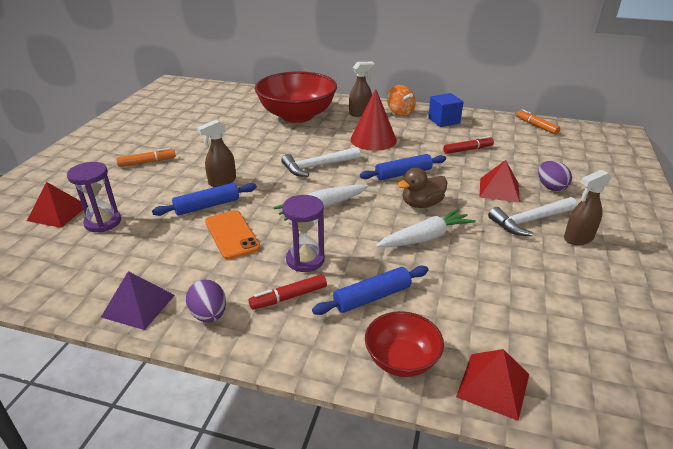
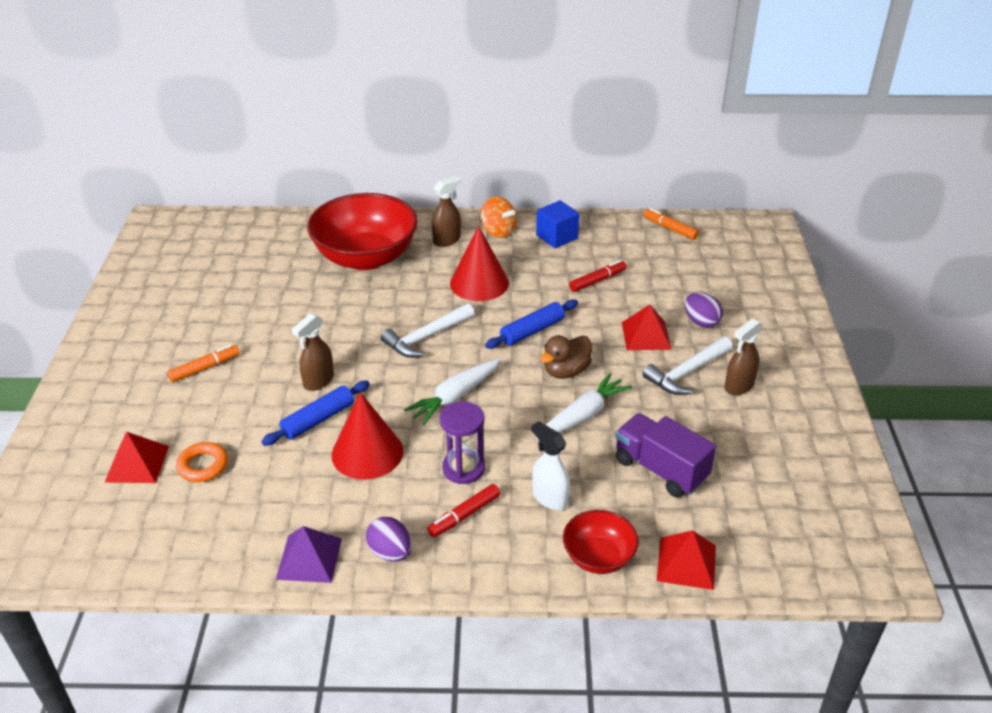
camera: 15 degrees left, 5 degrees up
purple hourglass [67,162,121,232] -> orange ring [176,442,228,482]
orange phone [205,210,261,260] -> red cone [332,392,403,480]
blue rolling pin [312,266,429,315] -> white spray bottle [531,421,570,510]
none -> purple truck [616,413,716,497]

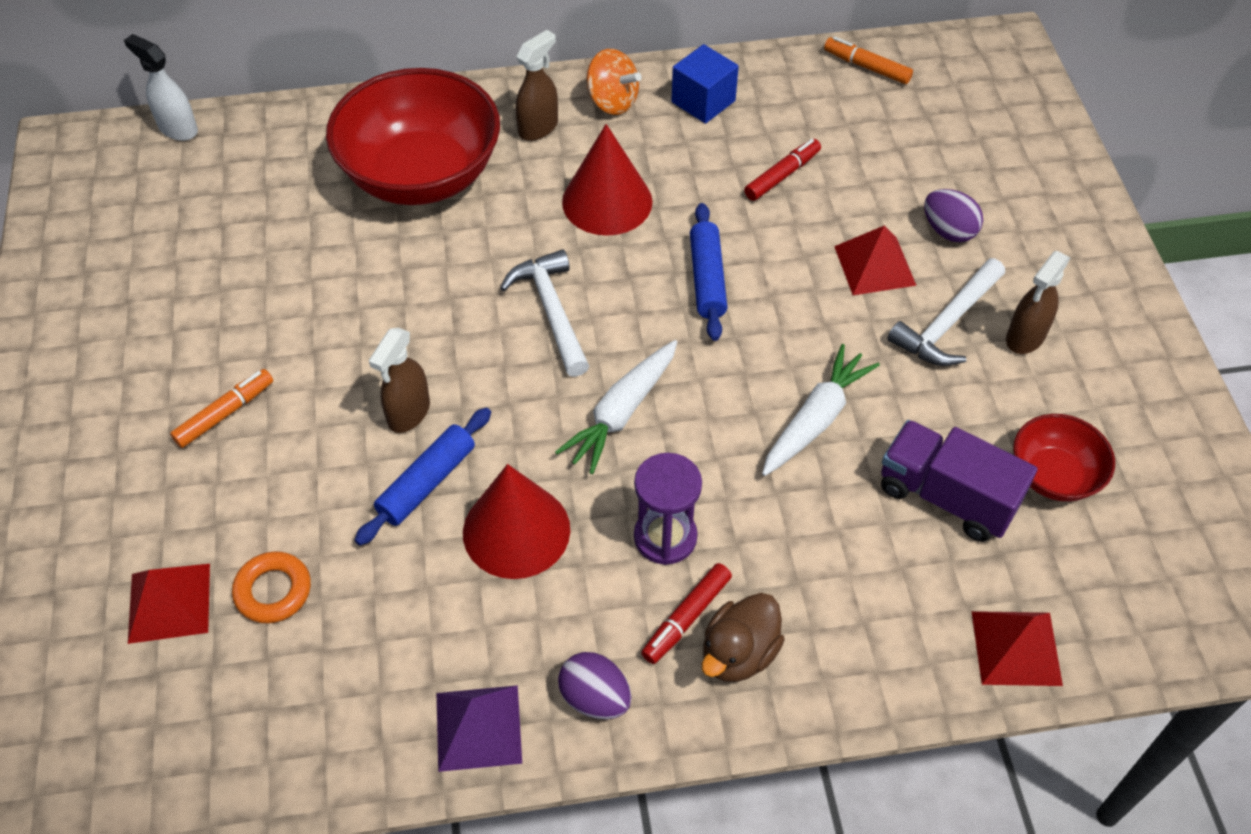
camera: 10 degrees left, 15 degrees up
white hammer [381,303,474,358] -> white hammer turned 120 degrees clockwise [500,249,589,377]
blue rolling pin [485,299,578,349] -> blue rolling pin turned 45 degrees counterclockwise [690,203,728,341]
white spray bottle [531,421,570,510] -> white spray bottle moved to [124,34,198,141]
brown duck [540,335,592,379] -> brown duck moved to [702,593,785,682]
red bowl [563,510,639,574] -> red bowl moved to [1013,414,1115,501]

